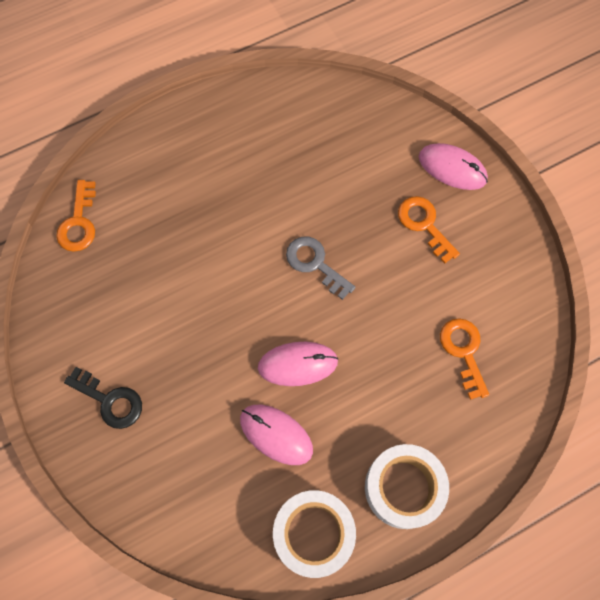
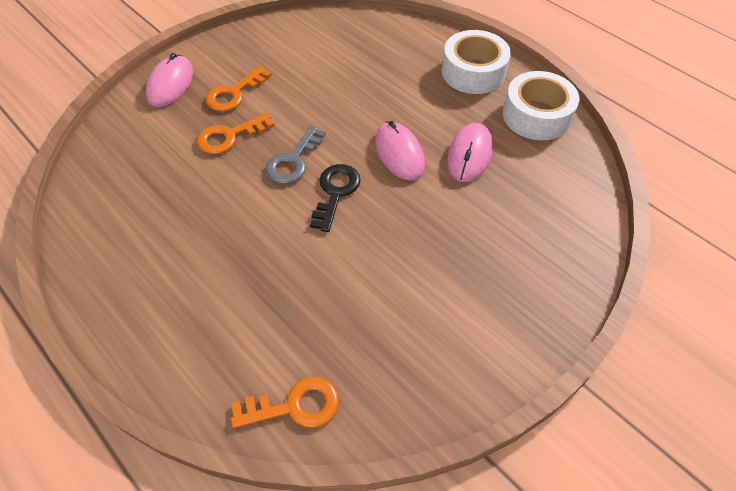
camera: 105 degrees left, 15 degrees down
black key [64,367,142,429] -> black key moved to [310,164,361,232]
orange key [440,318,489,400] -> orange key moved to [197,113,275,154]

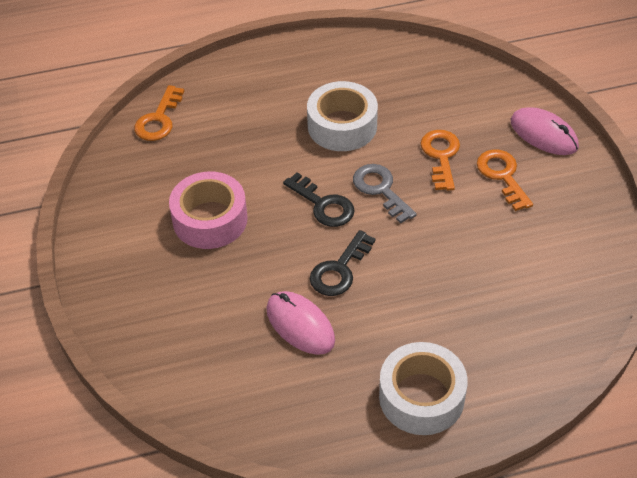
camera: 120 degrees right, 5 degrees down
pink mouse [375,121,425,181] -> black key [310,230,376,296]
white tape [503,71,580,140] -> white tape moved to [307,81,378,151]
none -> pink tape [169,172,248,249]

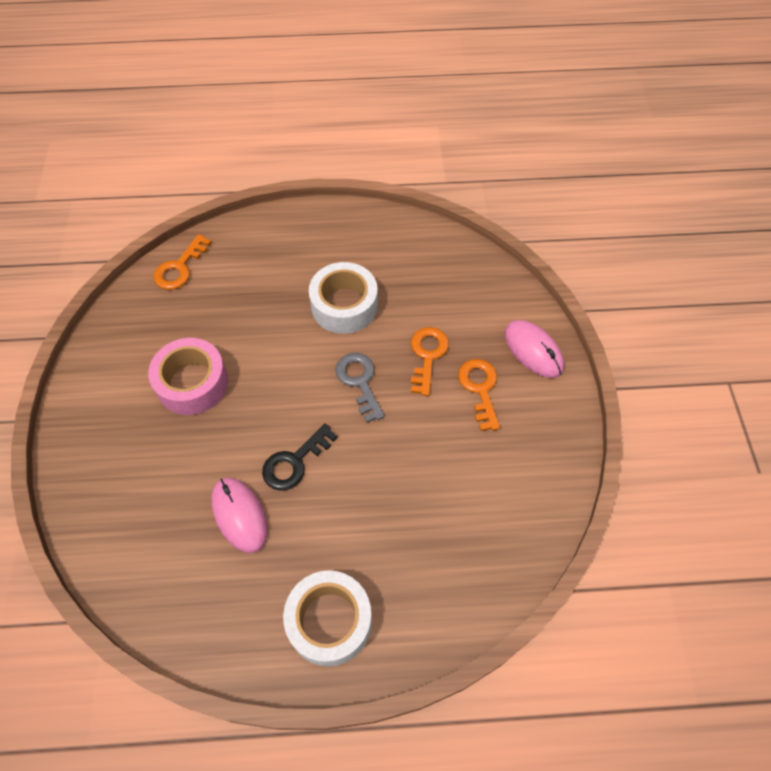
camera: 10 degrees right, 10 degrees up
black key [283,172,355,227] -> none

